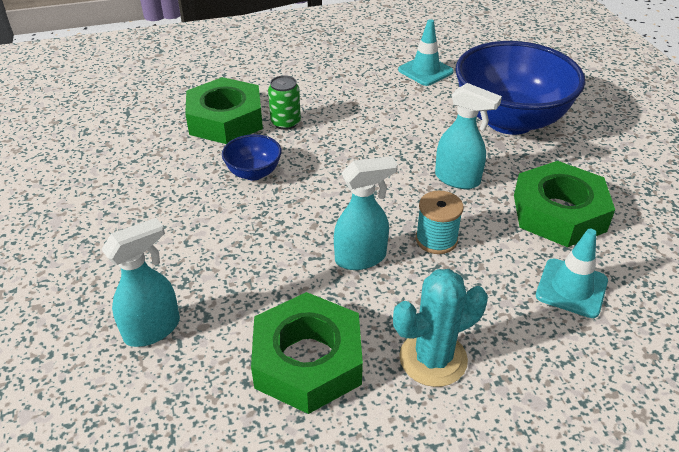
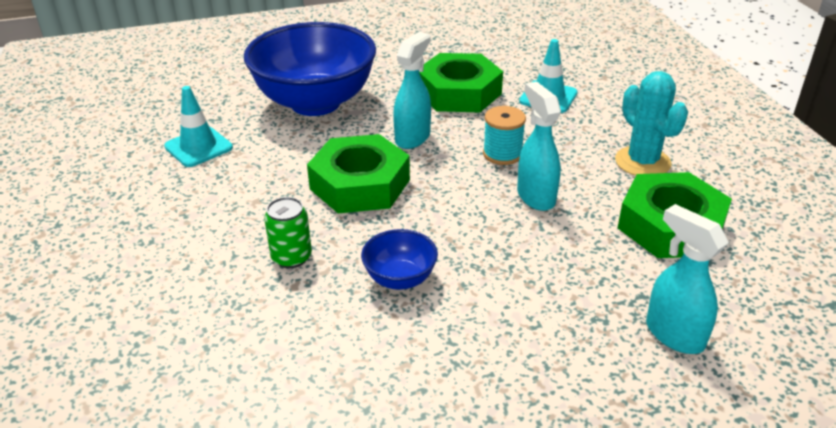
camera: 90 degrees left, 5 degrees down
green nut [185,77,263,144] -> green nut moved to [307,134,410,213]

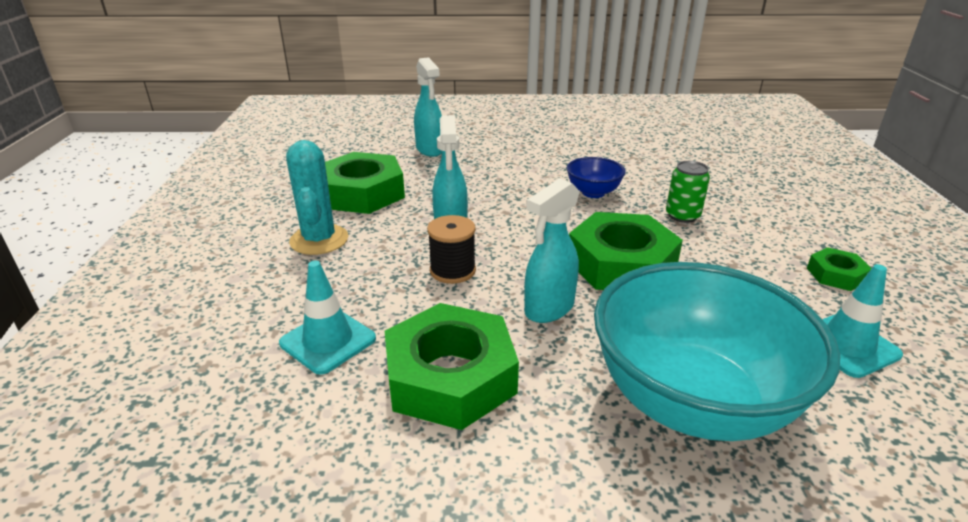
camera: 165 degrees left, 5 degrees down
blue bowl [244,22,376,116] -> turquoise bowl [594,262,840,441]
turquoise spool [483,106,526,165] -> black spool [427,215,476,284]
none -> green nut [807,247,872,291]

